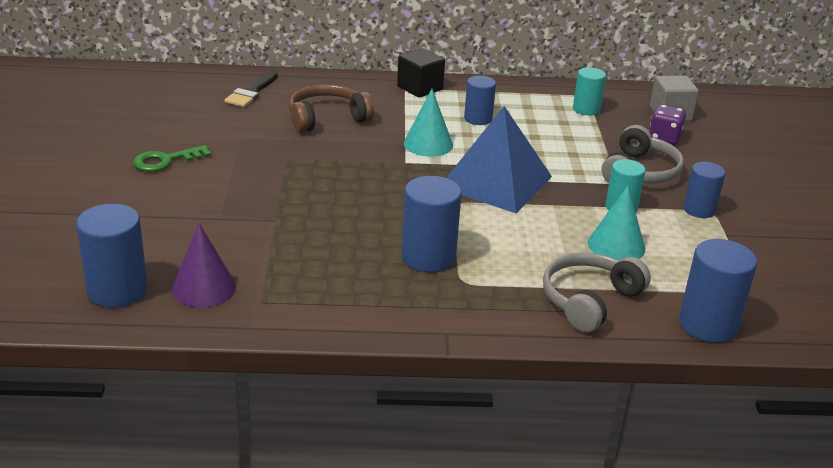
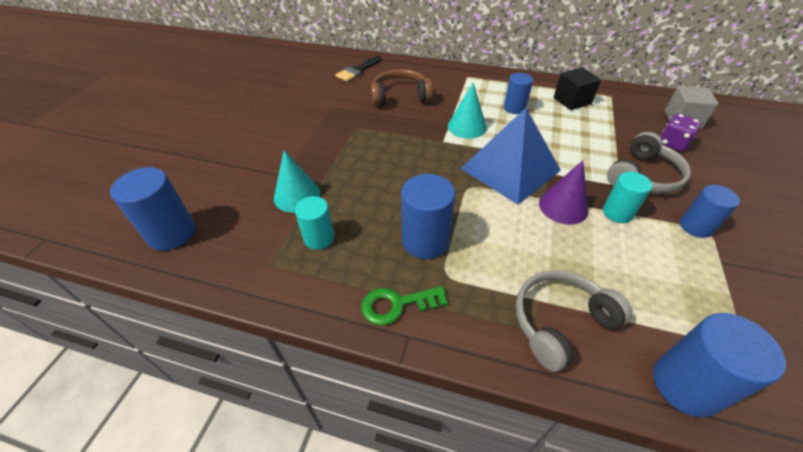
camera: 20 degrees right, 15 degrees up
green key [133,145,211,172] -> green key moved to [361,286,448,325]
purple cone [172,223,236,307] -> purple cone moved to [539,160,589,224]
black cube [397,48,445,98] -> black cube moved to [554,67,601,110]
turquoise cylinder [573,67,606,115] -> turquoise cylinder moved to [295,196,334,250]
turquoise cone [588,186,645,261] -> turquoise cone moved to [274,150,320,212]

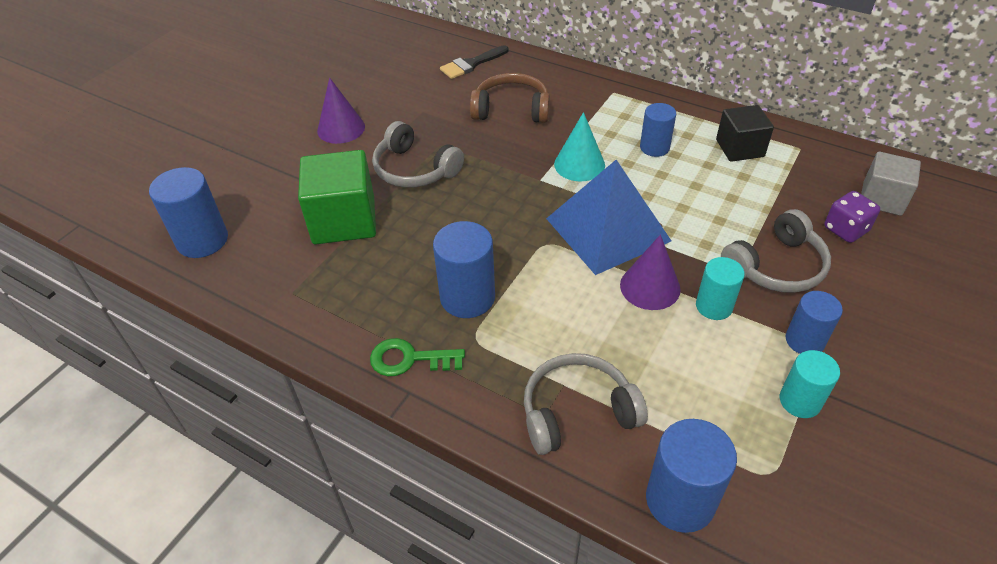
camera: 15 degrees right, 0 degrees up
turquoise cone [274,150,320,212] -> green cube [298,150,376,244]
turquoise cylinder [295,196,334,250] -> turquoise cylinder moved to [780,350,840,418]
none -> purple cone [317,78,365,144]
none -> grey headphones [372,121,464,188]

